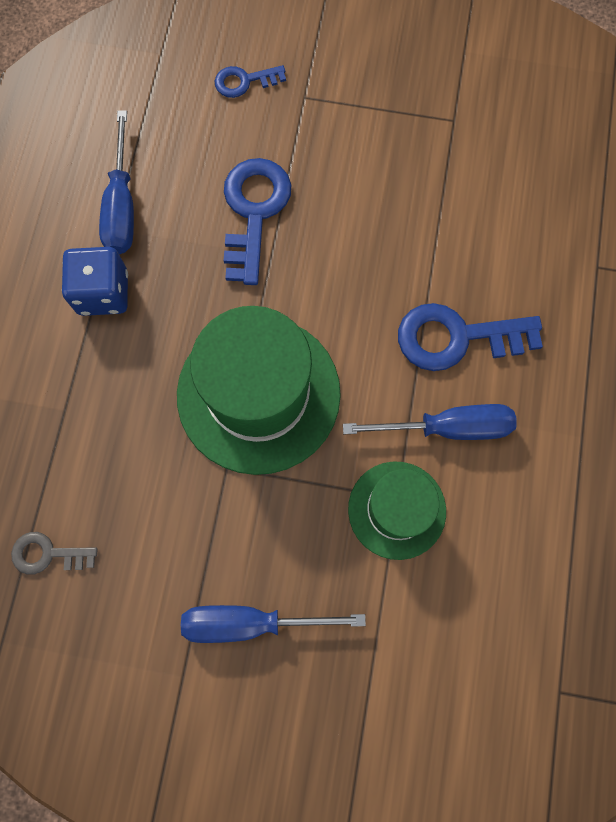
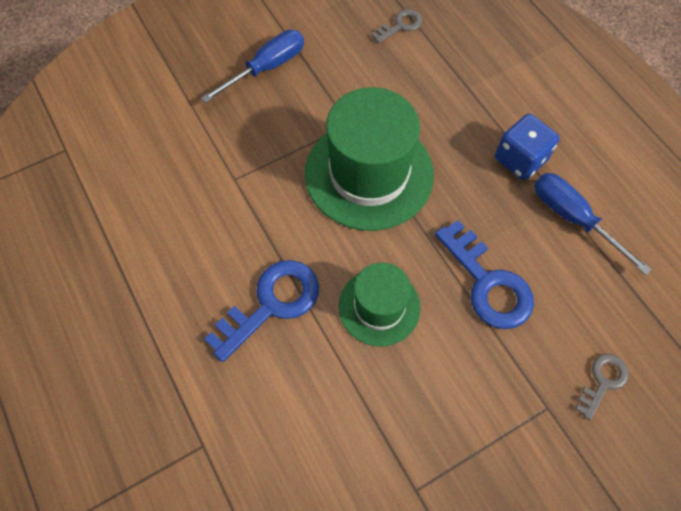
camera: 140 degrees right, 10 degrees down
blue key [215,65,286,98] -> grey key [575,354,629,420]
blue screwdriver [343,404,517,440] -> none
green hat [348,461,446,560] -> green hat moved to [339,263,421,347]

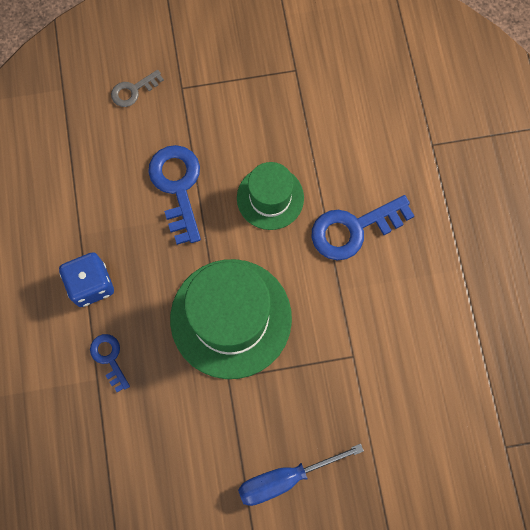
camera: 160 degrees left, 10 degrees up
grey key [371,9,422,43] -> none
blue screwdriver [534,173,652,275] -> none
none -> blue key [90,334,130,392]

